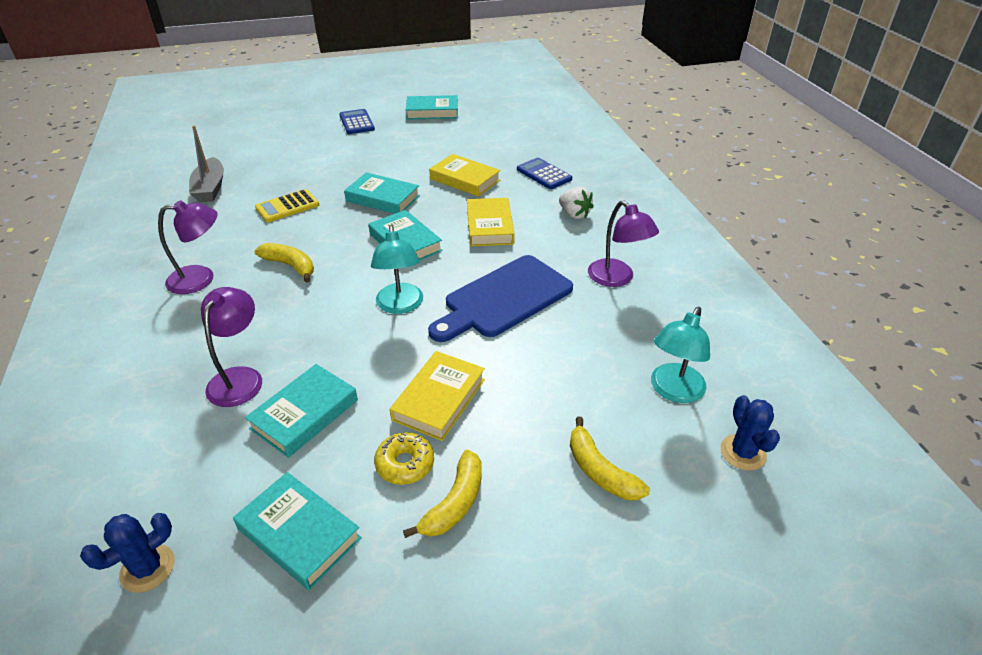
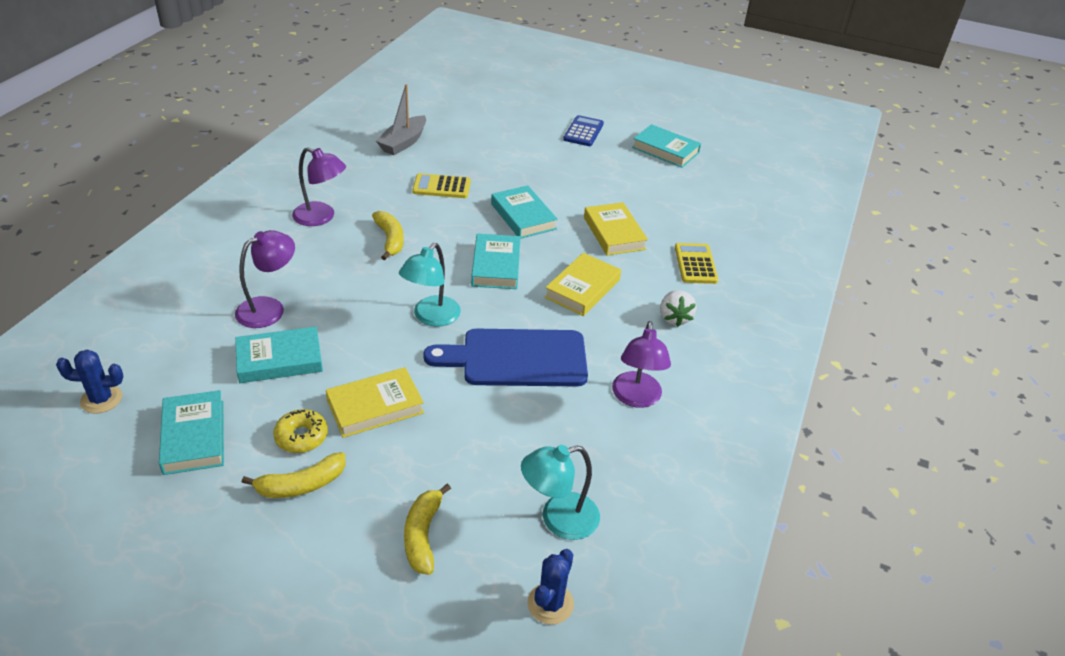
camera: 35 degrees right, 0 degrees up
blue calculator [517,158,572,189] -> yellow calculator [675,243,718,284]

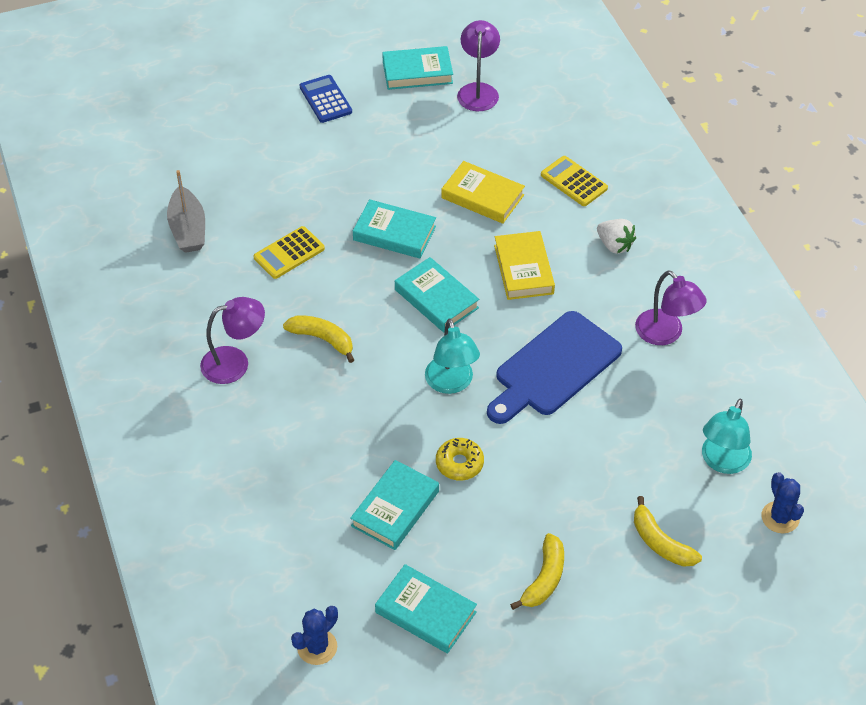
camera: 40 degrees left, 10 degrees up
purple lamp [235,230,295,328] -> purple lamp moved to [457,20,500,111]
yellow donut [273,409,328,453] -> yellow donut moved to [436,438,484,480]
yellow book [326,367,424,438] -> none

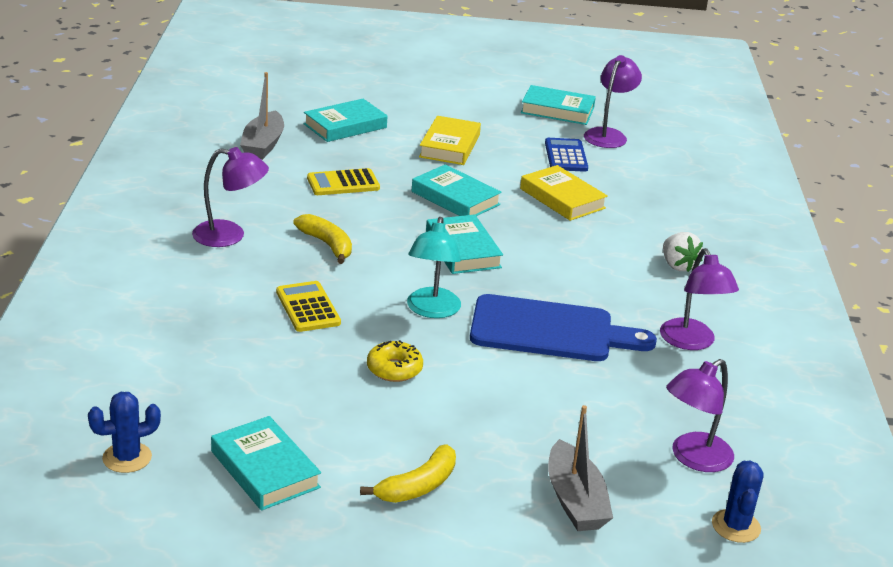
camera: 20 degrees right, 20 degrees down
blue calculator [300,75,352,123] -> blue calculator moved to [545,138,588,172]
turquoise book [350,460,439,550] -> turquoise book moved to [304,99,388,142]
blue cutting board [487,311,622,424] -> blue cutting board turned 150 degrees counterclockwise [470,294,657,361]
yellow book [494,231,555,300] -> yellow book moved to [419,116,481,165]
yellow calculator [541,156,608,206] -> yellow calculator moved to [276,281,341,332]
yellow banana [634,496,702,567] -> grey boat [548,405,613,531]
turquoise lamp [702,399,752,474] -> purple lamp [666,359,734,472]

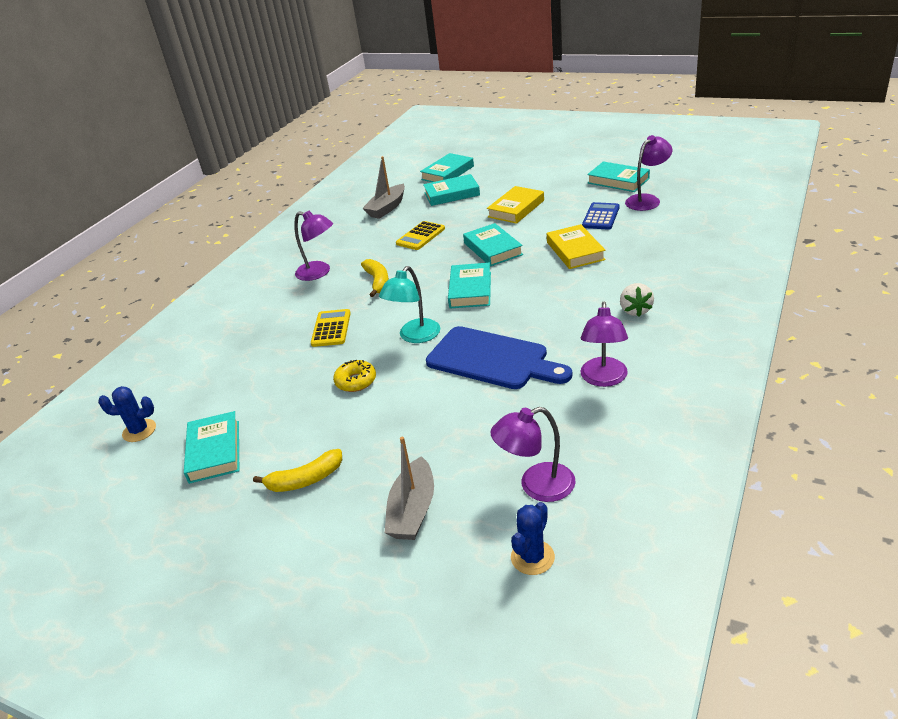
camera: 30 degrees right, 5 degrees up
yellow calculator [307,168,380,195] -> yellow calculator turned 60 degrees counterclockwise [396,221,445,250]
none -> turquoise book [420,153,474,182]

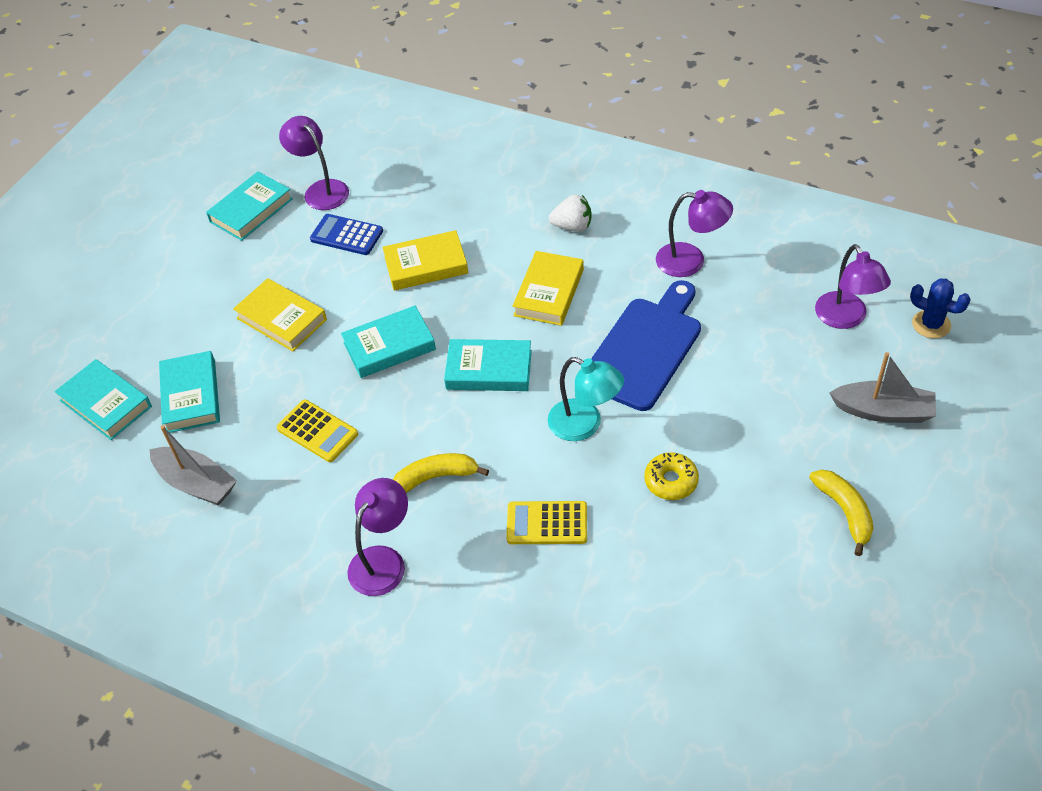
camera: 90 degrees left, 15 degrees up
blue cactus [98,386,156,442] -> none
turquoise book [184,411,239,484] -> none
none -> yellow book [513,251,584,326]

